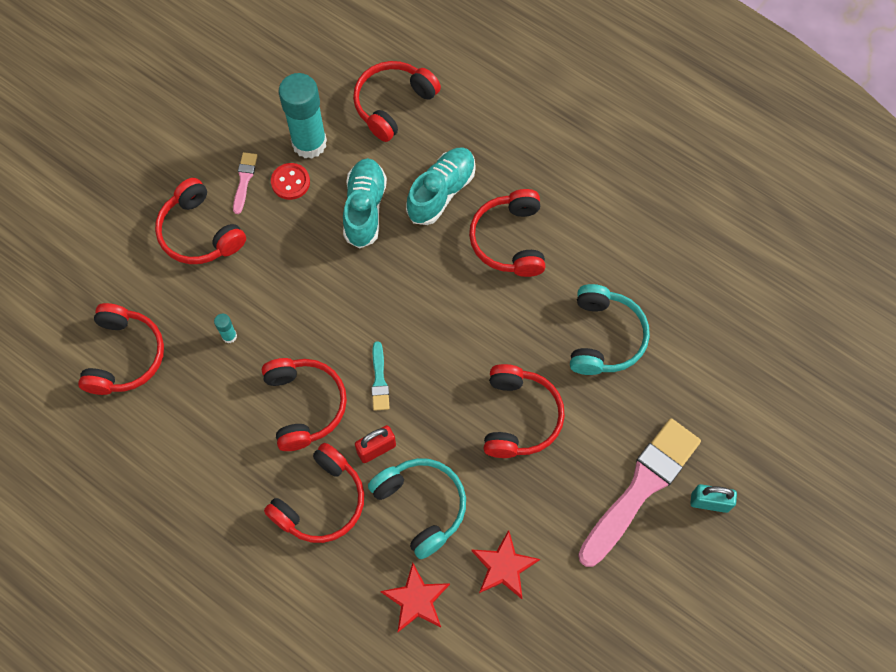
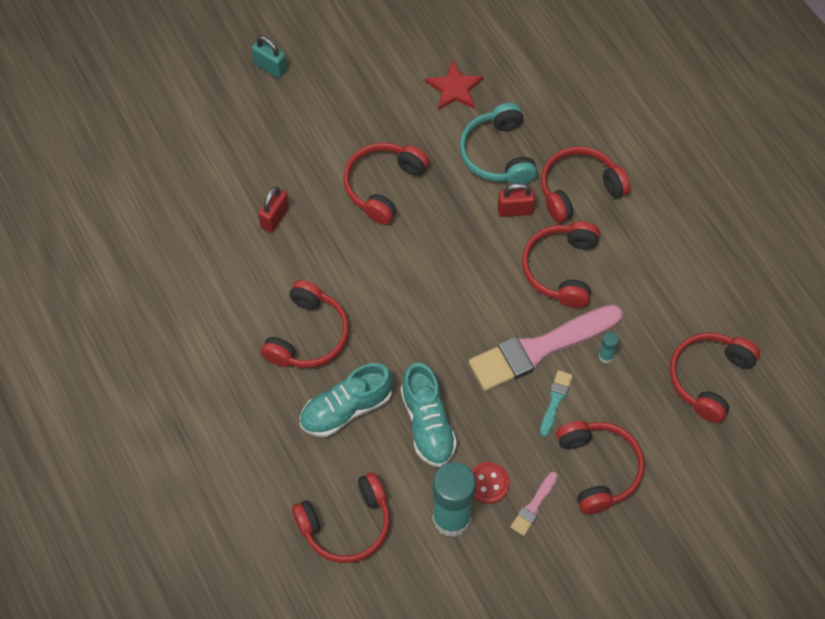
camera: 155 degrees left, 5 degrees down
turquoise shoe [343,158,387,249] -> turquoise shoe turned 45 degrees counterclockwise [401,363,457,467]
turquoise brush [371,341,389,411] -> turquoise brush moved to [540,370,573,436]
red star [380,562,450,632] -> none
turquoise headphones [570,284,650,375] -> red padlock [258,187,289,233]
pink brush [578,418,701,567] -> pink brush moved to [469,304,623,391]

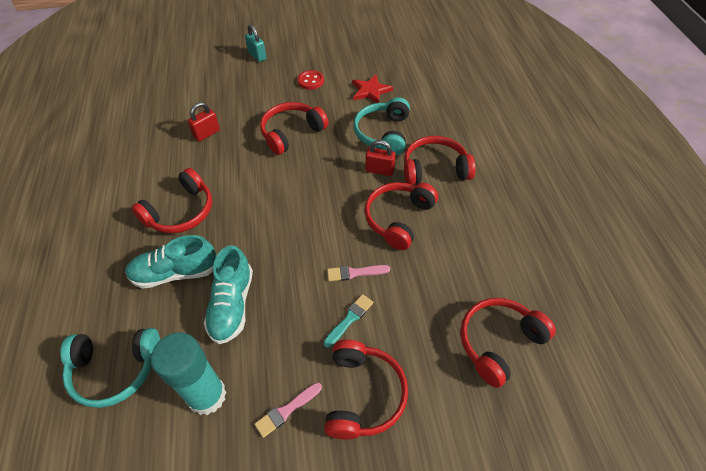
camera: 20 degrees right, 10 degrees down
red headphones [292,472,390,563] -> turquoise headphones [60,328,160,408]
pink brush [469,304,623,391] -> pink brush [327,265,390,282], size x0.43
red button [471,462,510,504] -> red button moved to [298,70,324,90]
turquoise glue stick [599,332,619,363] -> none

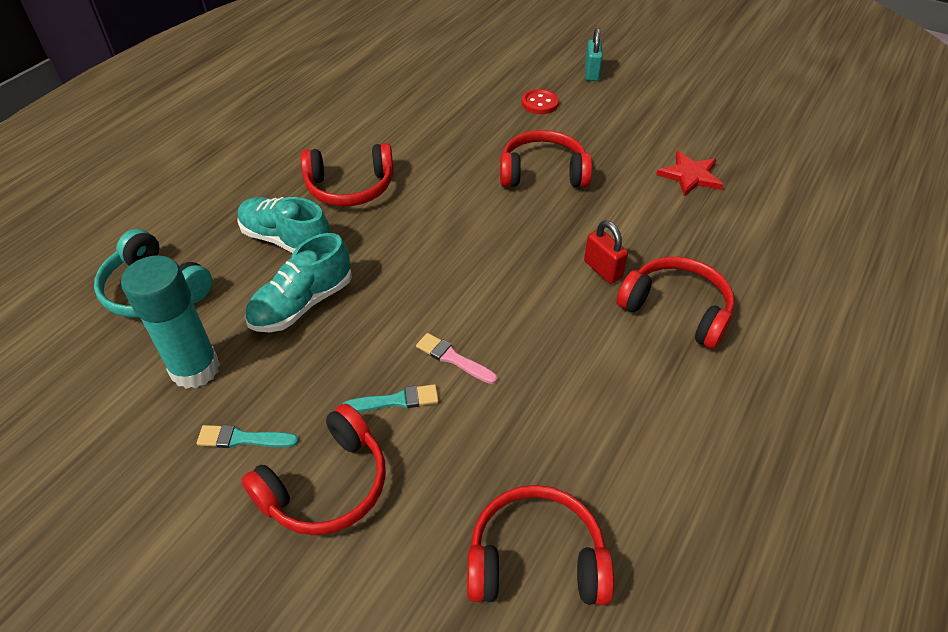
camera: 40 degrees right, 5 degrees down
red padlock [188,102,220,142] -> none
pink brush [254,383,322,438] -> turquoise brush [197,425,299,448]
red button [298,70,324,90] -> red button moved to [522,89,559,114]
turquoise headphones [354,97,410,155] -> none
red headphones [365,182,438,250] -> none

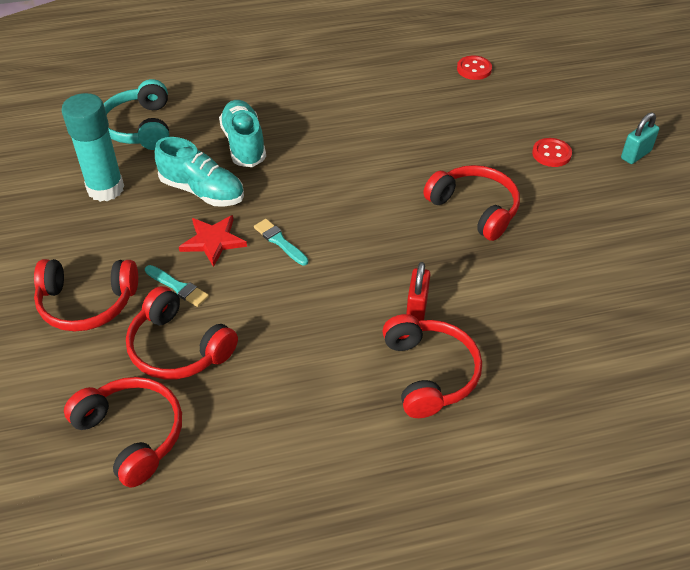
camera: 45 degrees right, 0 degrees up
turquoise brush [197,425,299,448] -> turquoise brush moved to [254,219,308,266]
turquoise shoe [245,233,352,332] -> turquoise shoe turned 150 degrees counterclockwise [155,137,244,207]
red headphones [301,143,394,206] -> red headphones moved to [126,286,238,379]
pink brush [416,333,497,384] -> none
red star [656,151,724,197] -> red star moved to [179,215,247,267]
none -> red button [457,55,492,80]

